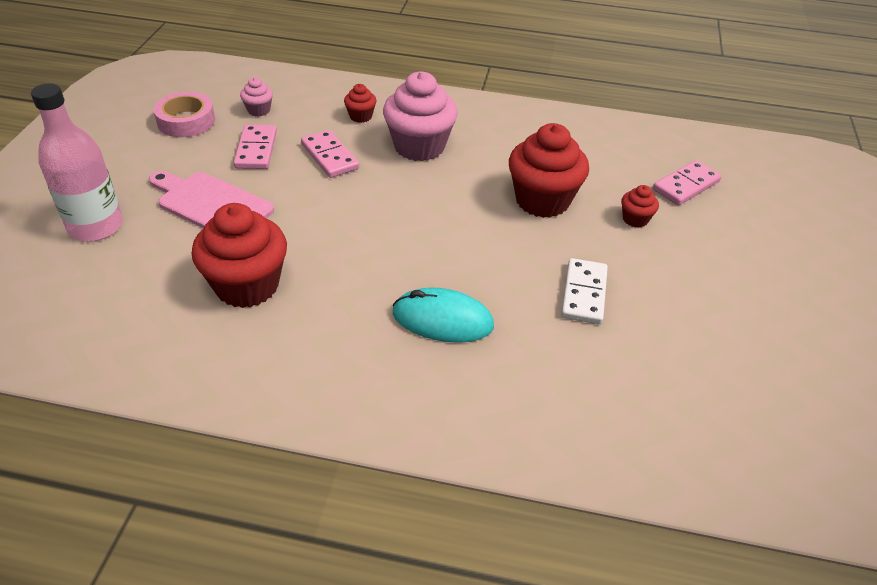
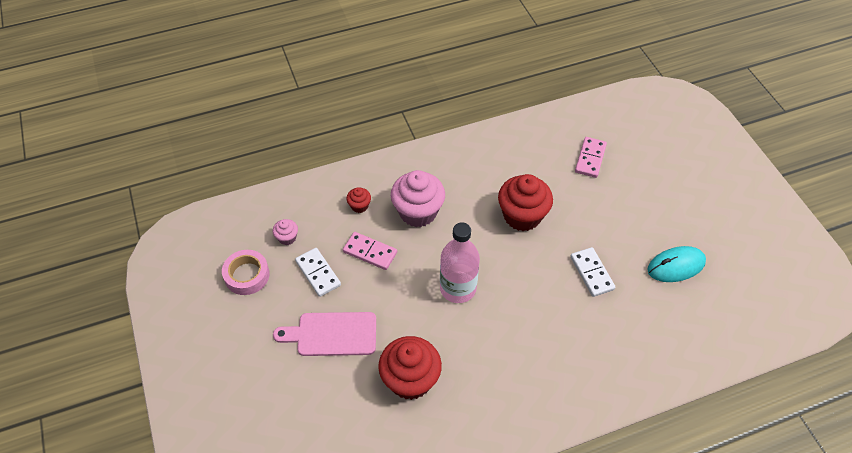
camera: 30 degrees left, 10 degrees up
pink bottle [31,83,123,242] -> pink bottle moved to [440,222,480,303]
pink domino [234,124,277,169] -> white domino [295,248,341,297]
turquoise mouse [392,288,494,343] -> turquoise mouse moved to [648,246,706,282]
red cupcake [621,185,659,228] -> none

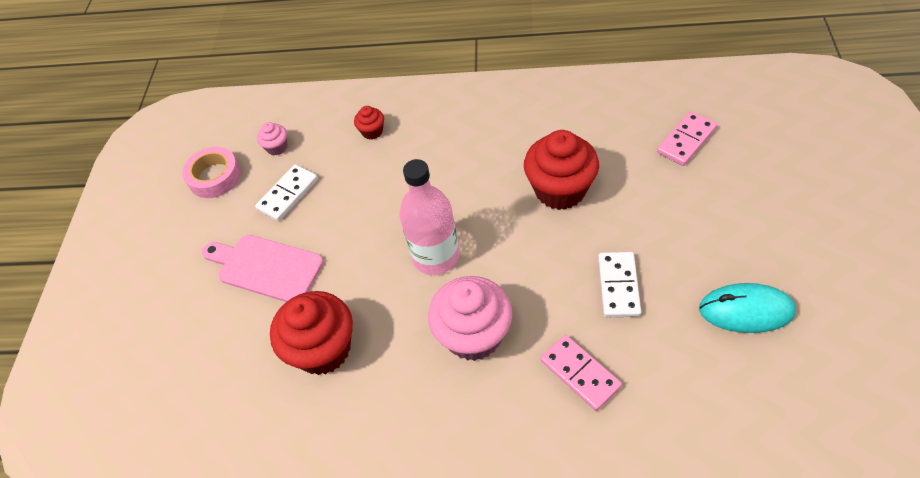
camera: 30 degrees right, 0 degrees up
white domino [295,248,341,297] -> white domino turned 45 degrees clockwise [255,164,318,221]
pink domino [343,232,397,270] -> pink domino moved to [540,335,622,411]
pink cupcake [391,170,445,227] -> pink cupcake moved to [428,276,512,361]

